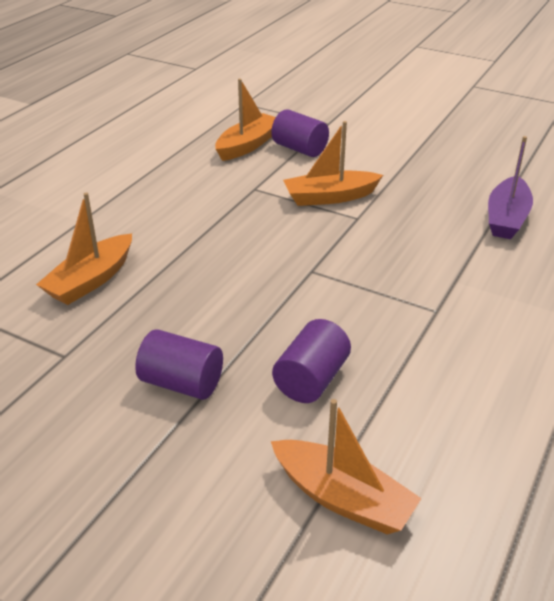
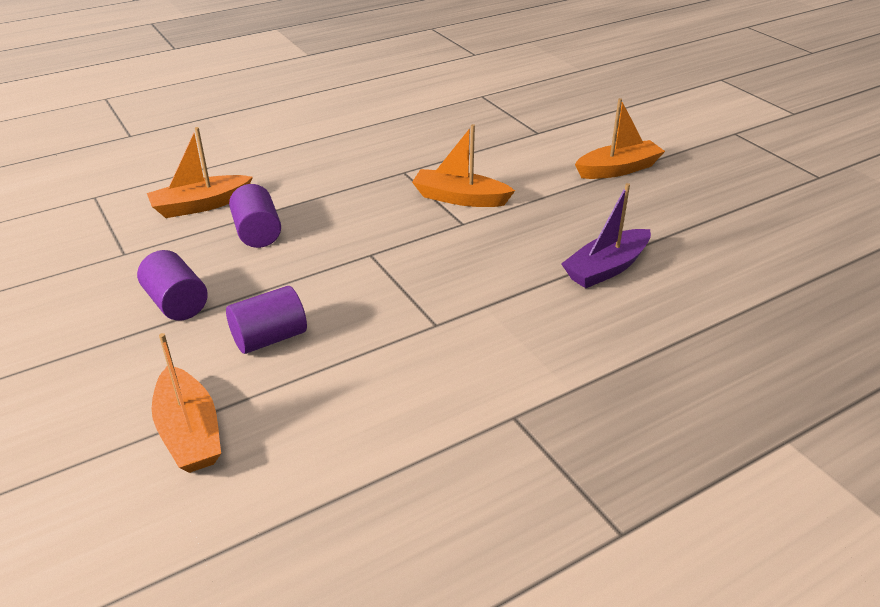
camera: 30 degrees right, 0 degrees up
orange boat [215,79,276,161] -> orange boat moved to [575,98,665,179]
purple cylinder [271,109,329,157] -> purple cylinder moved to [229,184,281,248]

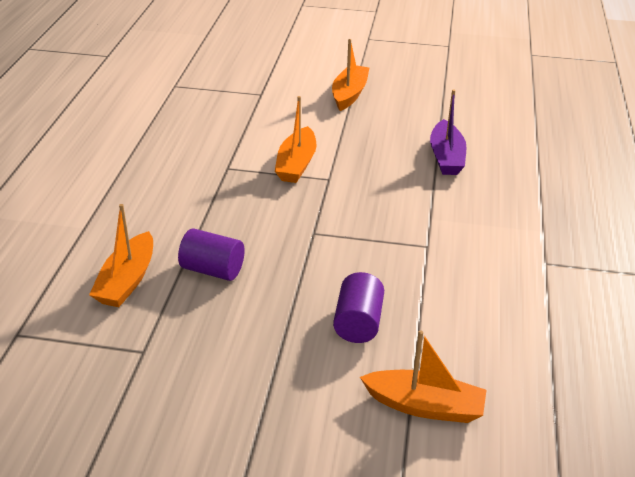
camera: 50 degrees left, 0 degrees up
purple cylinder [137,250,208,321] -> none
orange boat [412,124,515,207] -> orange boat turned 45 degrees counterclockwise [275,96,316,183]

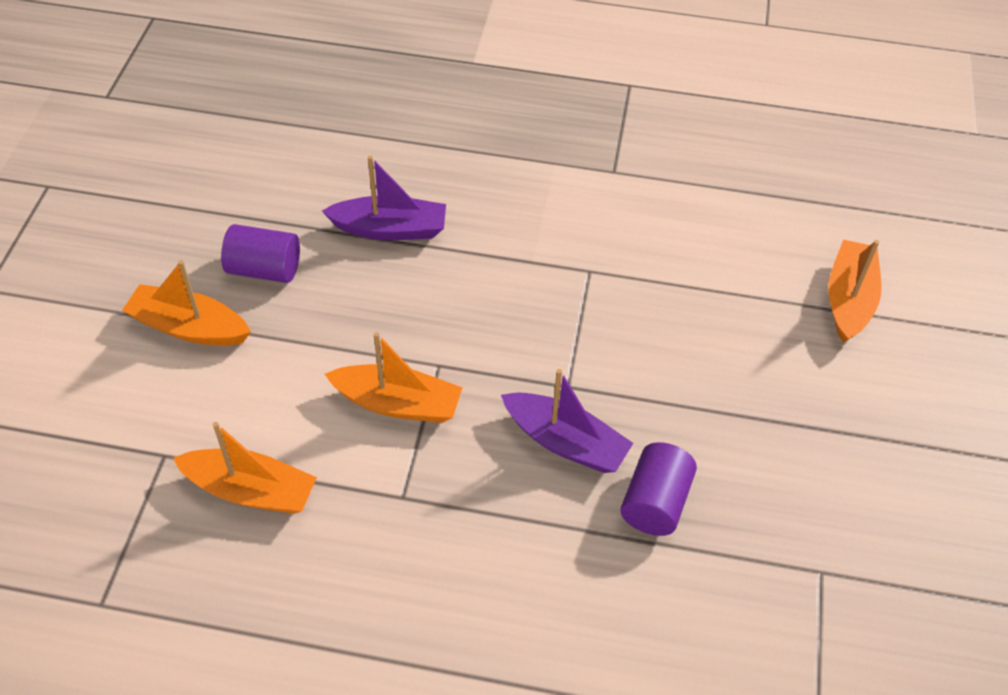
camera: 90 degrees left, 15 degrees up
orange boat [89,204,153,307] -> orange boat moved to [173,422,317,514]
purple cylinder [333,272,384,343] -> purple cylinder moved to [221,224,300,283]
none -> purple boat [501,369,633,473]

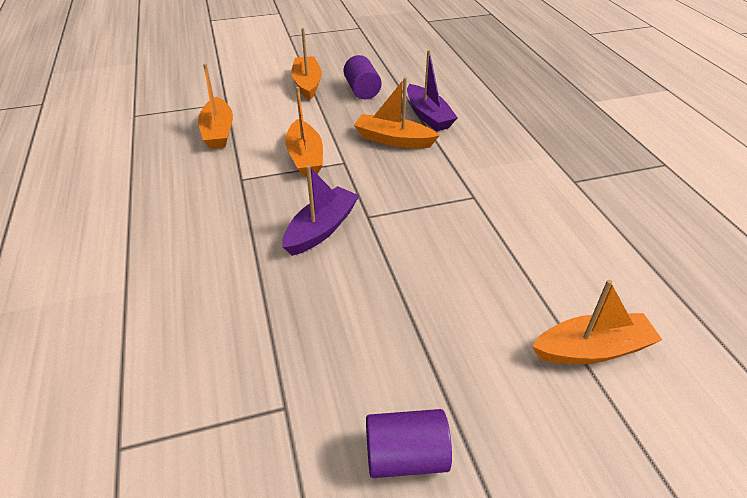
camera: 65 degrees right, 10 degrees down
purple boat [501,369,633,473] -> purple boat turned 150 degrees counterclockwise [283,165,359,256]
purple cylinder [620,442,697,536] -> purple cylinder moved to [366,409,452,478]
none -> orange boat [354,77,440,149]

